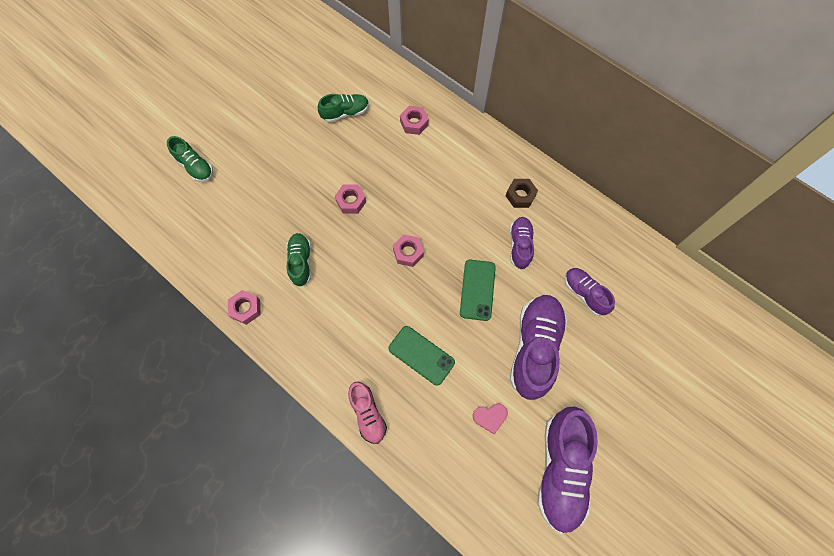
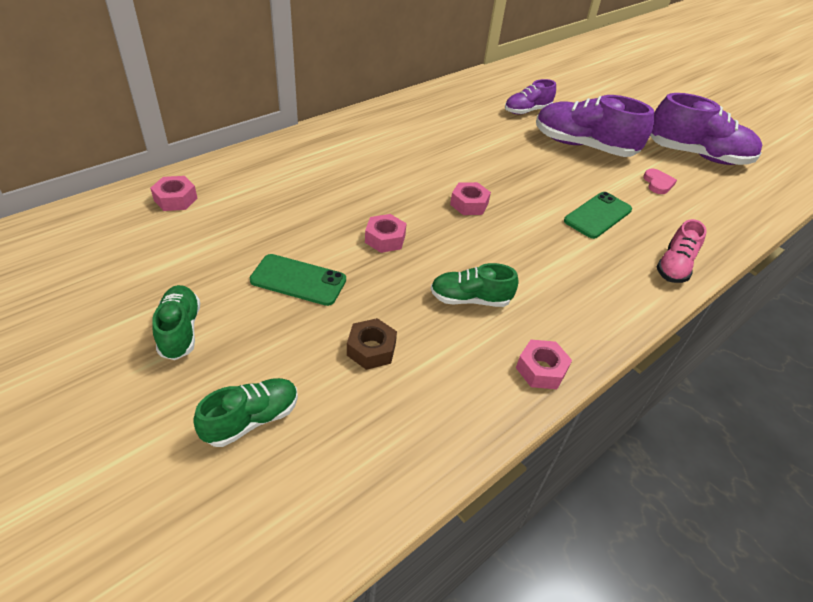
camera: 85 degrees left, 25 degrees down
green shoe [318,94,369,123] -> green shoe moved to [152,285,200,360]
pink shoe [348,381,387,444] -> pink shoe turned 135 degrees clockwise [657,219,707,283]
pink nut [400,106,429,135] -> pink nut moved to [150,176,197,211]
green phone [460,260,496,321] -> green phone moved to [250,254,346,306]
brown nut [506,179,538,208] -> brown nut moved to [347,318,397,370]
purple shoe [510,217,534,269] -> none

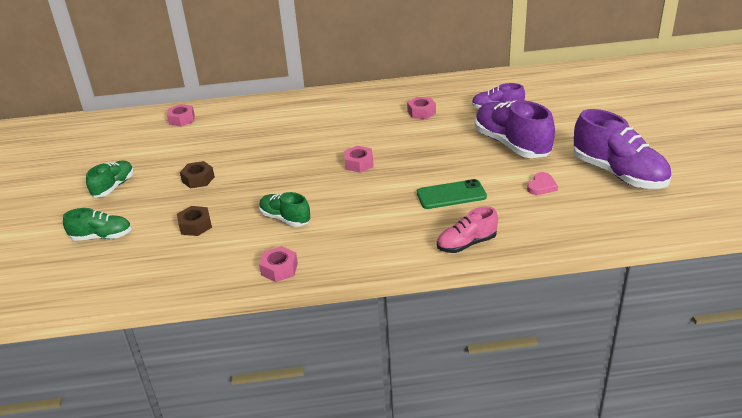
camera: 40 degrees right, 10 degrees down
green phone [250,254,346,306] -> brown nut [180,161,215,189]
pink nut [365,214,407,253] -> pink nut moved to [407,97,436,119]

